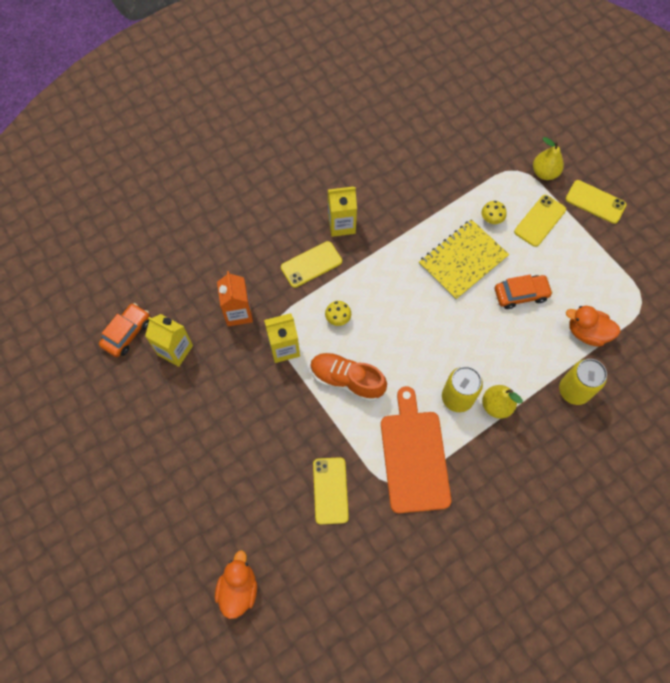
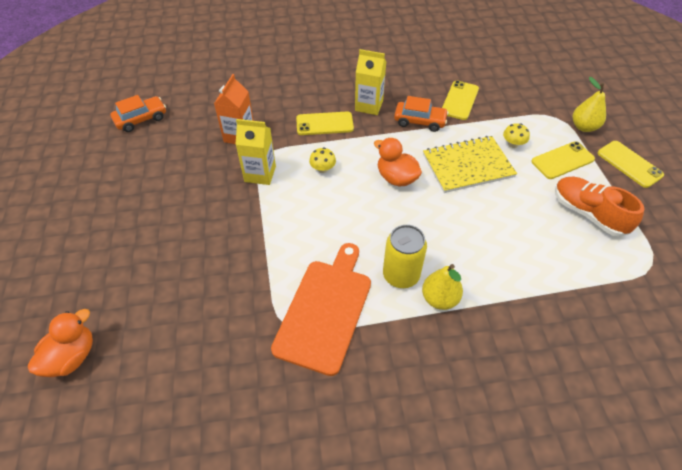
camera: 25 degrees right, 15 degrees down
yellow carton [145,314,193,367] -> none
orange shoe [310,353,387,402] -> orange shoe moved to [555,177,644,237]
yellow phone [313,457,349,524] -> yellow phone moved to [442,81,479,120]
orange car [495,275,553,309] -> orange car moved to [394,96,449,132]
yellow can [559,359,607,405] -> none
orange duck [566,306,621,347] -> orange duck moved to [374,138,422,187]

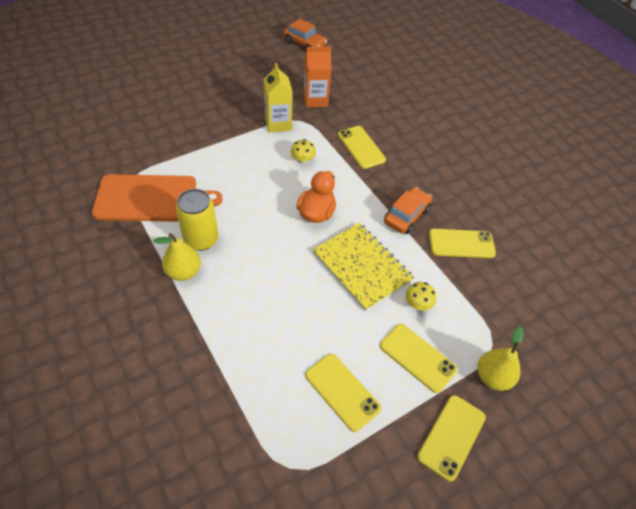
camera: 65 degrees right, 0 degrees up
orange duck [28,309,93,377] -> none
yellow carton [355,49,386,115] -> none
orange car [394,96,449,132] -> orange car turned 135 degrees counterclockwise [384,187,432,234]
orange shoe [555,177,644,237] -> yellow phone [305,354,381,432]

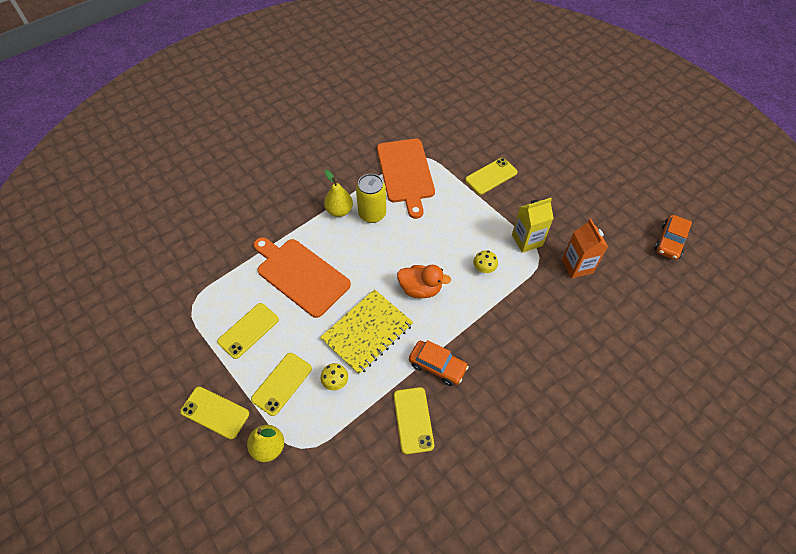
camera: 85 degrees right, 5 degrees up
yellow phone [338,126,386,169] -> yellow phone moved to [465,158,517,195]
none -> orange cutting board [253,237,351,318]

